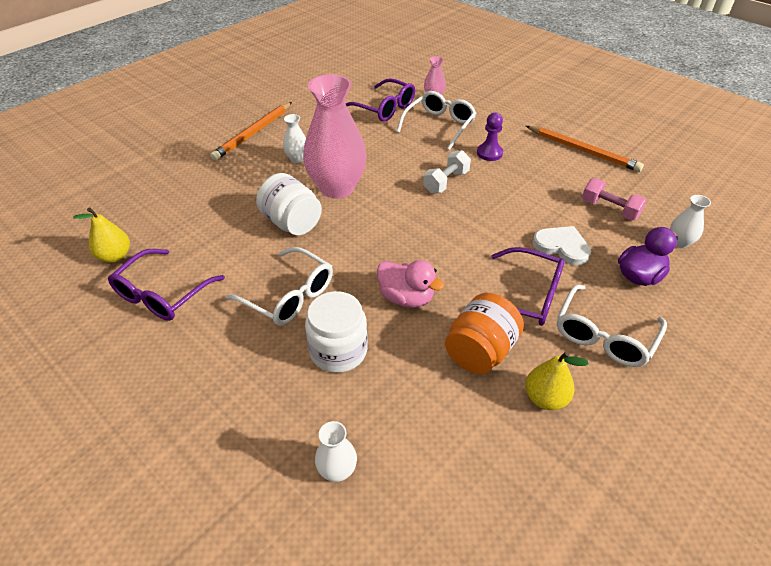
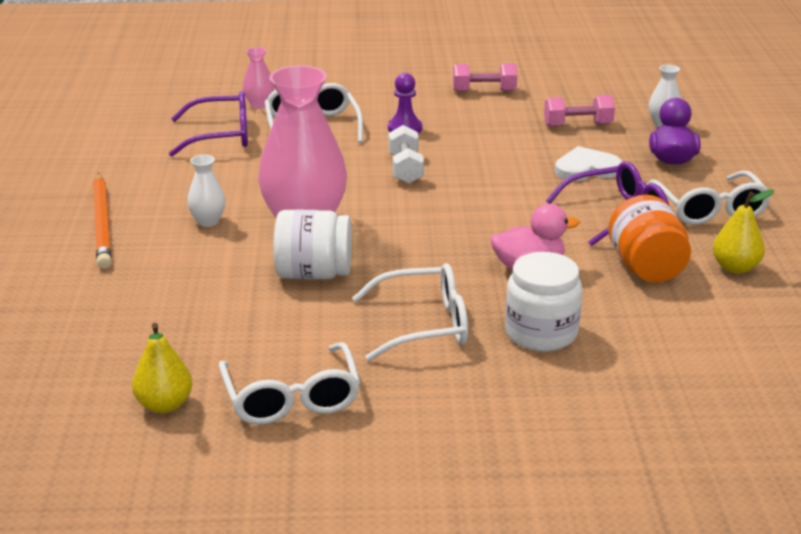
camera: 45 degrees left, 15 degrees down
purple glasses [108,249,225,321] -> white glasses [219,342,360,425]
white vase [315,421,357,482] -> none
orange pencil [526,126,644,172] -> pink dumbbell [453,63,517,92]

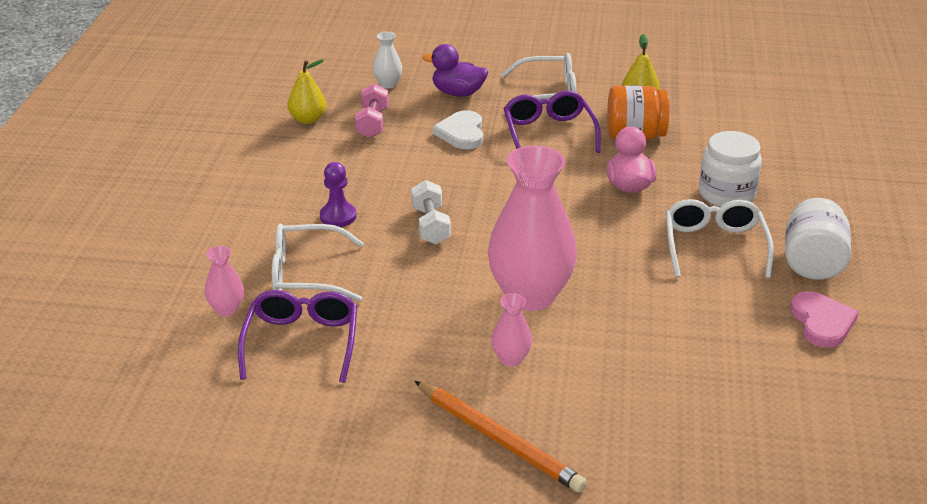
camera: 80 degrees left, 5 degrees up
orange pencil [93,173,112,269] -> orange pencil turned 45 degrees clockwise [414,381,587,493]
yellow pear [132,323,193,413] -> yellow pear moved to [287,59,326,124]
white vase [187,155,226,227] -> pink vase [491,293,532,367]
white glasses [219,342,360,425] -> pink heart [790,291,859,348]
white jar [273,209,352,279] -> white jar moved to [785,198,851,280]
white dumbbell [389,125,424,184] -> white dumbbell turned 75 degrees clockwise [411,180,451,244]
pink dumbbell [453,63,517,92] -> none

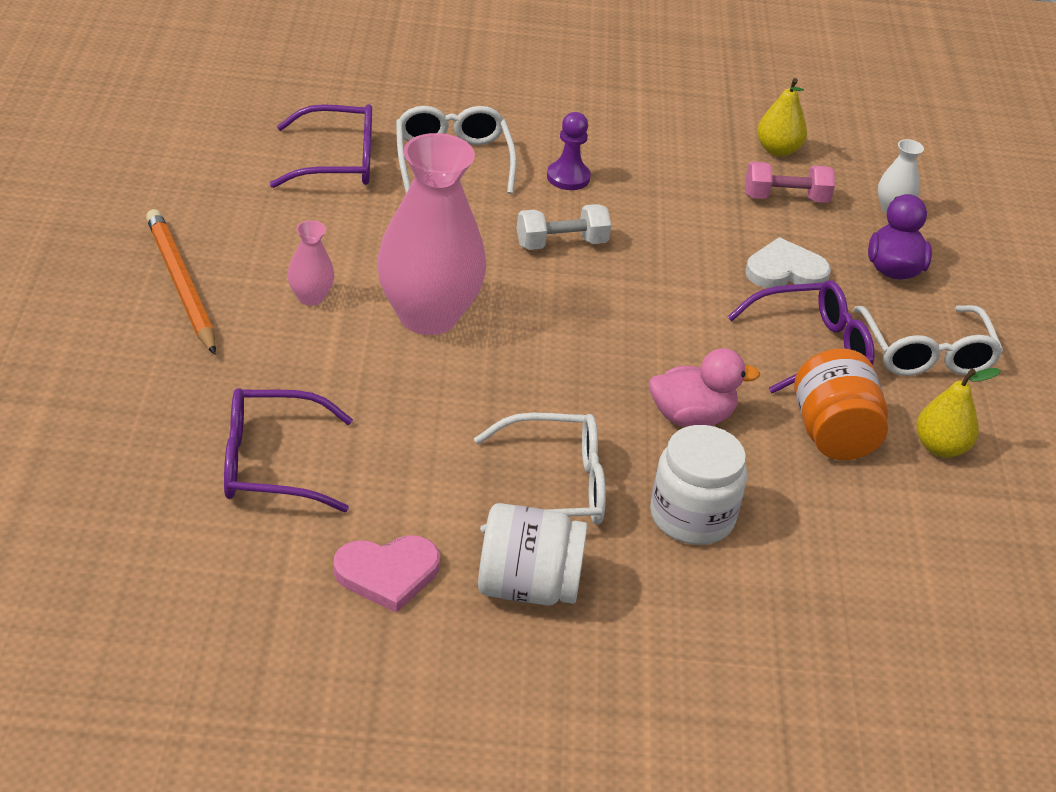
camera: 80 degrees right, 5 degrees up
pink vase [205,246,244,316] -> none
orange pencil [414,381,587,493] -> orange pencil turned 120 degrees clockwise [146,209,216,355]
none -> purple glasses [224,388,353,512]

